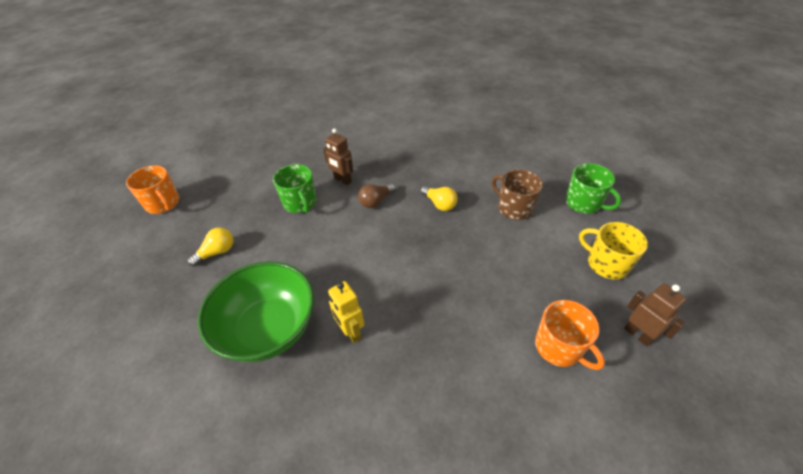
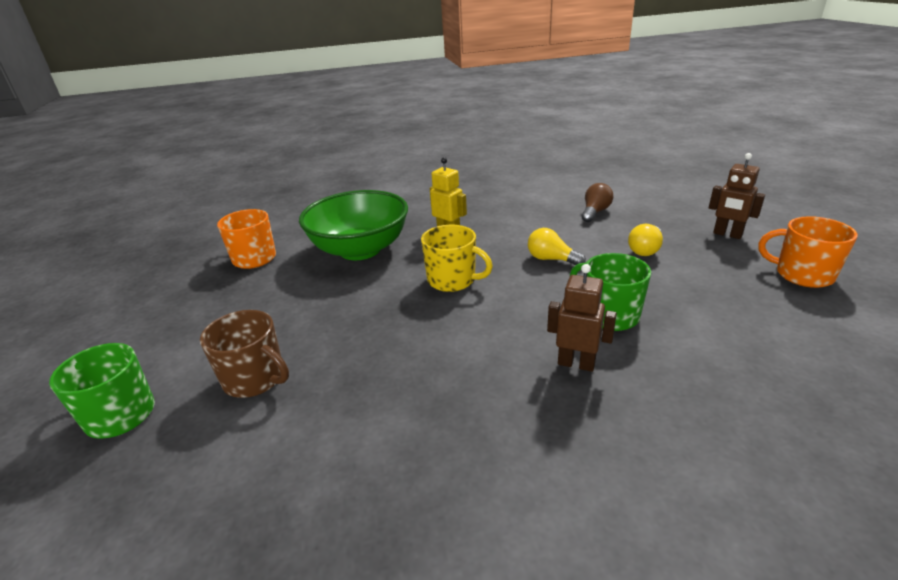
camera: 165 degrees right, 15 degrees down
green bowl [198,261,314,362] -> green bowl moved to [299,190,408,260]
brown light bulb [358,184,396,208] -> brown light bulb moved to [581,183,613,222]
yellow light bulb [421,186,458,211] -> yellow light bulb moved to [528,228,586,265]
yellow mug [579,222,648,280] -> yellow mug moved to [421,225,493,292]
brown robot [624,283,686,346] -> brown robot moved to [709,153,765,239]

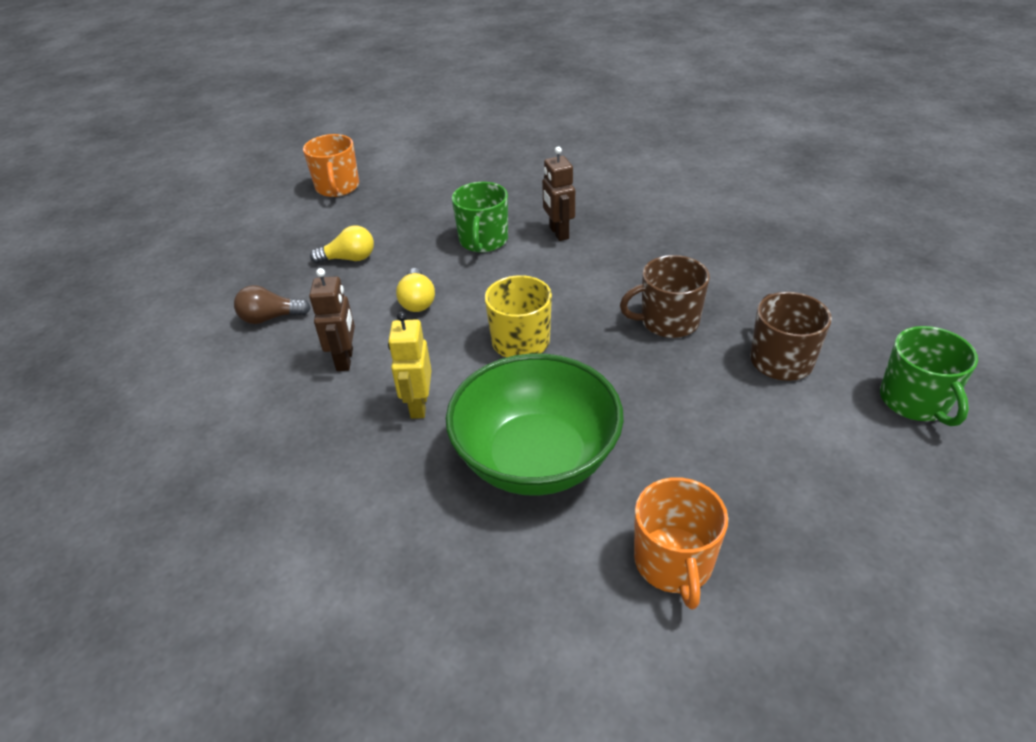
camera: 130 degrees left, 10 degrees up
brown robot [709,153,765,239] -> brown robot moved to [309,268,355,371]
none -> brown mug [620,255,710,338]

